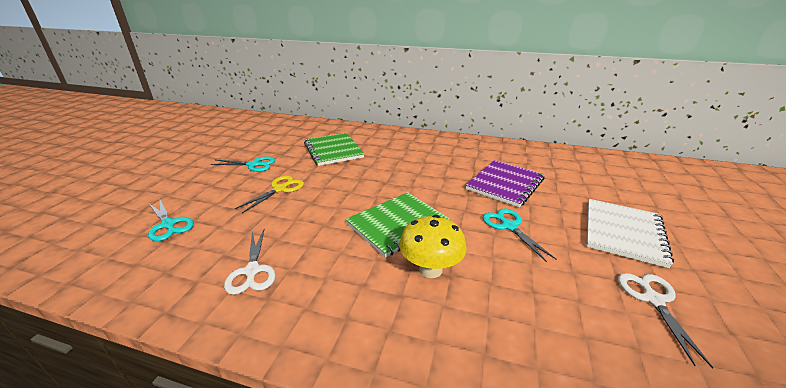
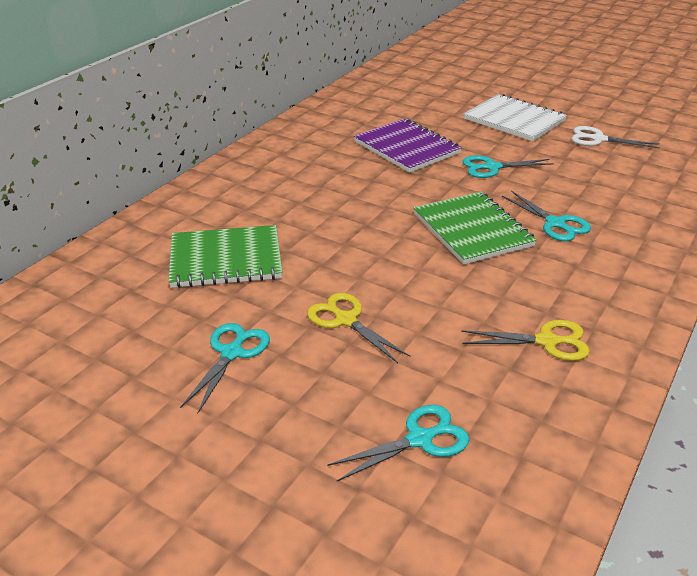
camera: 75 degrees left, 5 degrees up
white scissors [224,230,275,295] -> yellow scissors [461,320,590,361]
yellow mushroom [399,215,467,278] -> turquoise scissors [502,191,591,241]

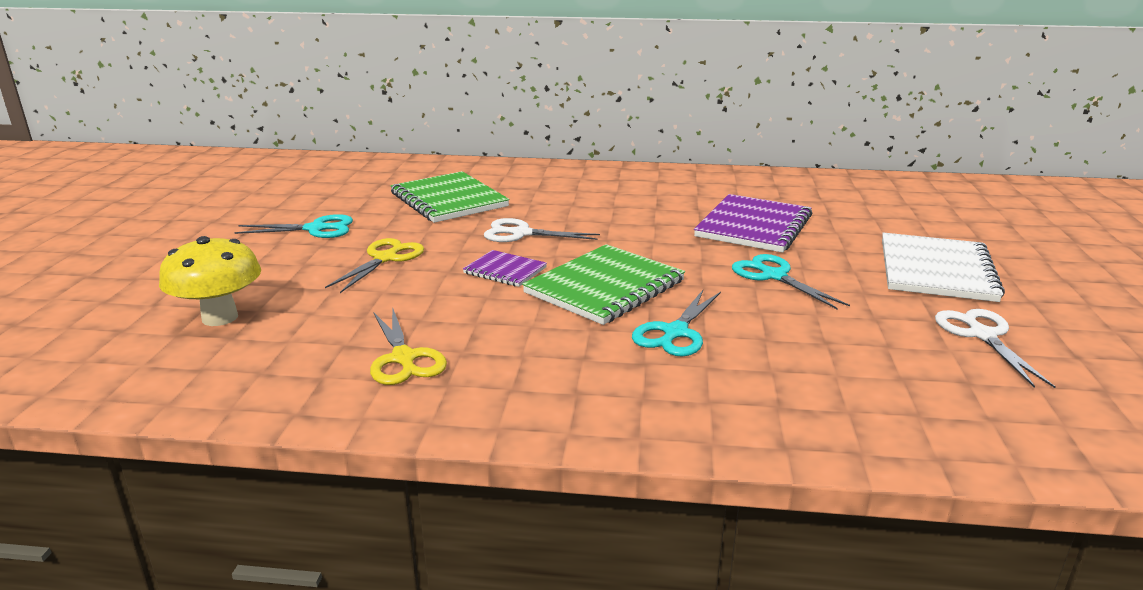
camera: 65 degrees right, 10 degrees down
turquoise scissors [327,405,470,482] -> yellow mushroom [159,236,261,326]
none -> purple notebook [463,250,547,287]
none -> white scissors [484,218,600,242]

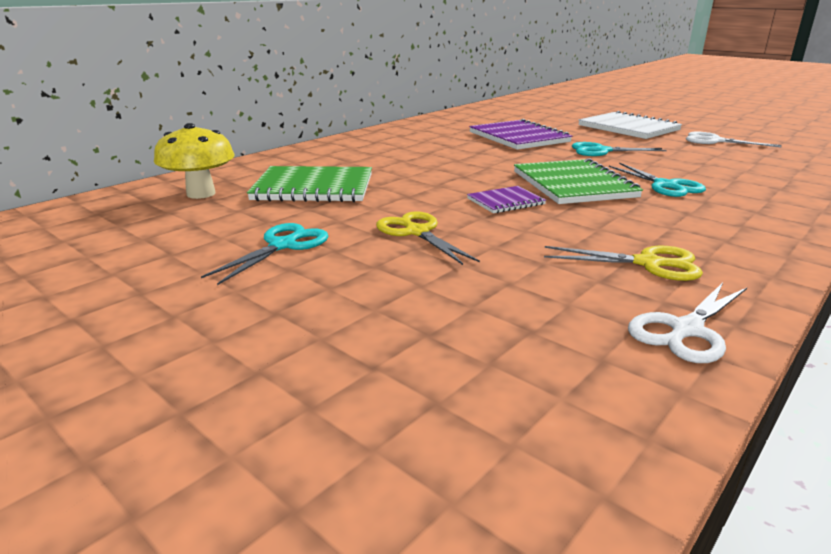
camera: 55 degrees left, 0 degrees up
yellow mushroom [159,236,261,326] -> yellow mushroom moved to [154,123,235,199]
white scissors [484,218,600,242] -> white scissors moved to [628,283,747,363]

